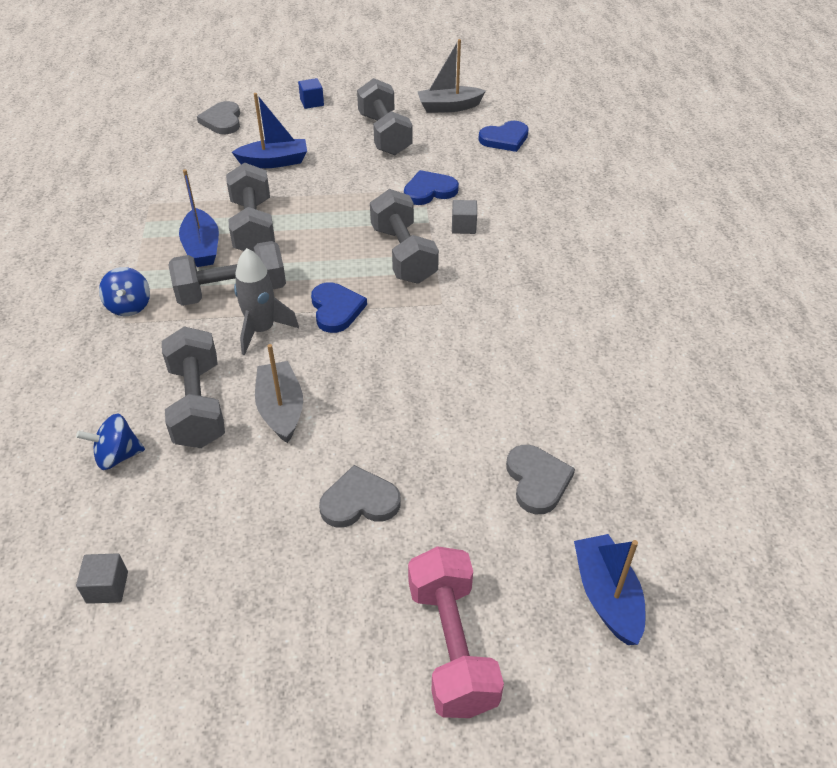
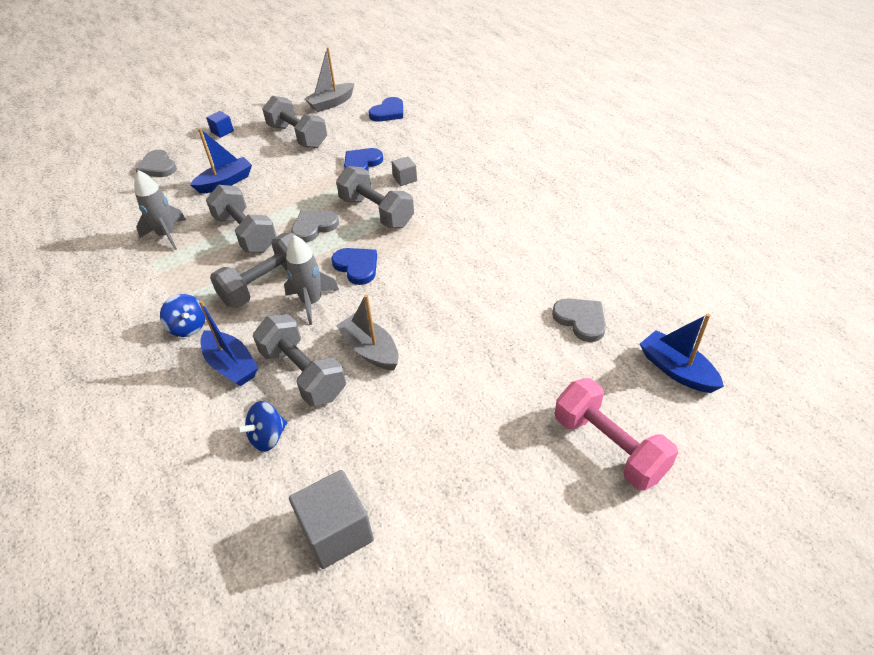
camera: 25 degrees left, 0 degrees up
grey cube [76,553,128,604] -> grey cube [289,470,374,569], size x1.88
blue boat [179,169,219,267] -> blue boat moved to [199,300,258,386]
grey heart [319,465,400,528] -> grey heart moved to [291,210,339,242]
none -> grey rocket [134,170,186,250]

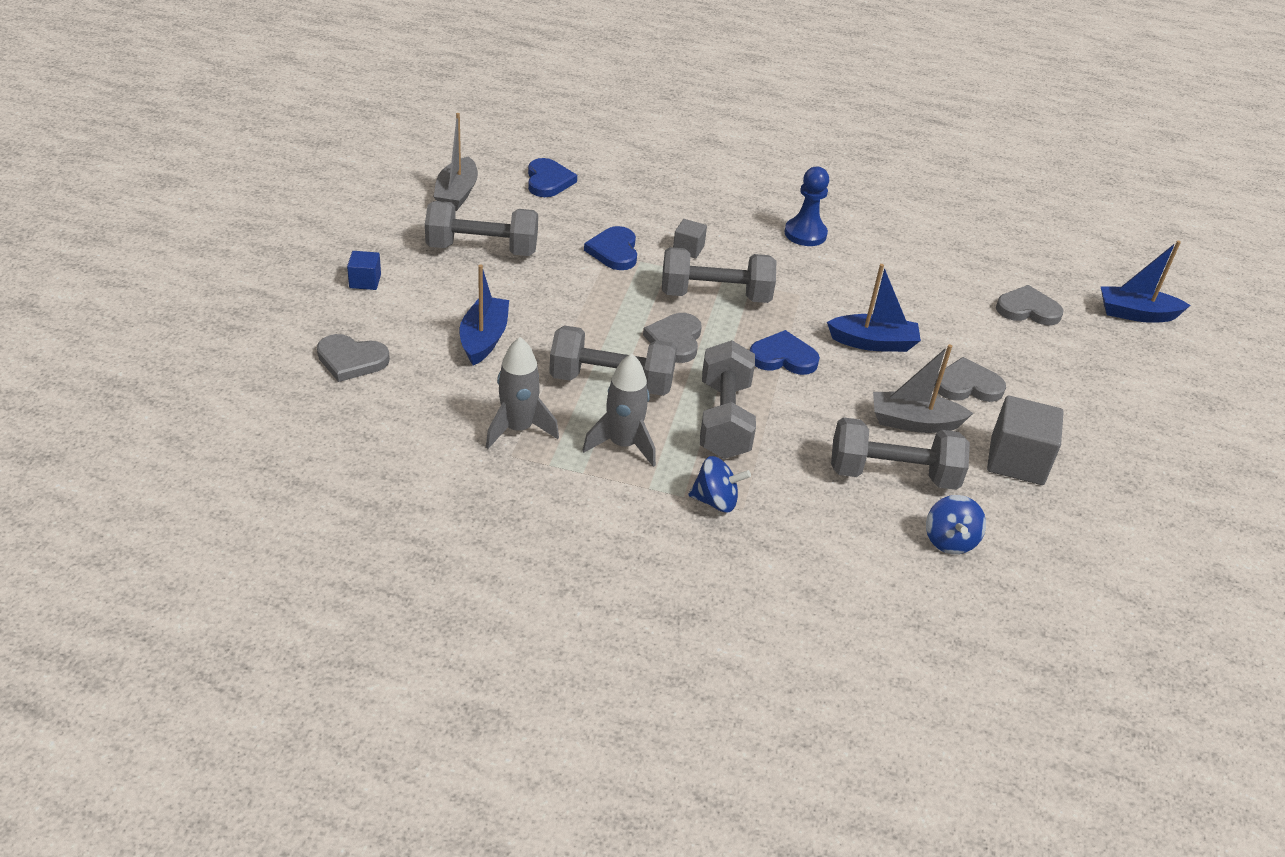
camera: 50 degrees left, 5 degrees down
blue boat [199,300,258,386] -> blue boat moved to [827,264,921,352]
grey rocket [284,235,339,325] -> grey rocket moved to [582,353,656,467]
grey cube [289,470,374,569] -> grey cube moved to [987,396,1064,485]
pink dumbbell [555,378,678,490] -> none
none -> blue pawn [784,167,829,246]
none -> grey heart [934,357,1006,402]

